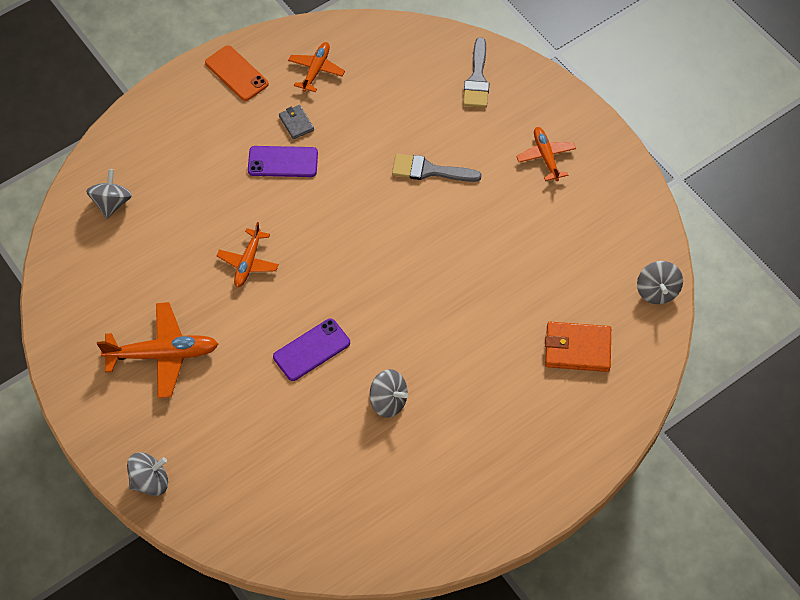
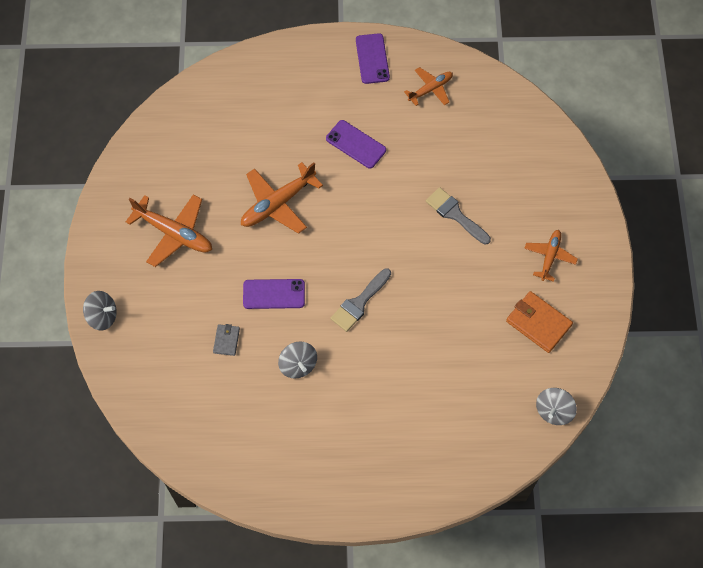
camera: 35 degrees right, 5 degrees up
grey spinning top [86,169,132,219] -> none
orange phone [205,45,269,101] -> purple phone [356,33,390,84]
orange plane [217,222,279,287] -> orange plane [241,162,323,234], size x1.62
grey wallet [279,105,314,139] -> grey wallet moved to [213,324,240,356]
grey brush [463,37,490,108] -> grey brush moved to [330,268,391,332]
orange wallet [545,322,611,372] -> orange wallet moved to [506,291,573,353]

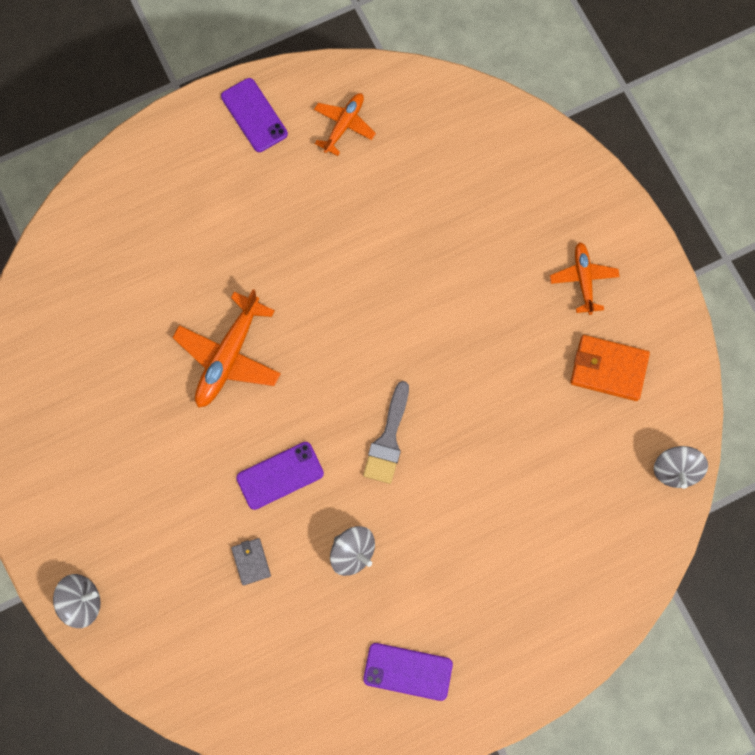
camera: 25 degrees left, 10 degrees up
orange plane [126,195,212,267] -> none
purple phone [326,120,386,169] -> purple phone moved to [363,643,453,701]
grey brush [426,187,491,244] -> none

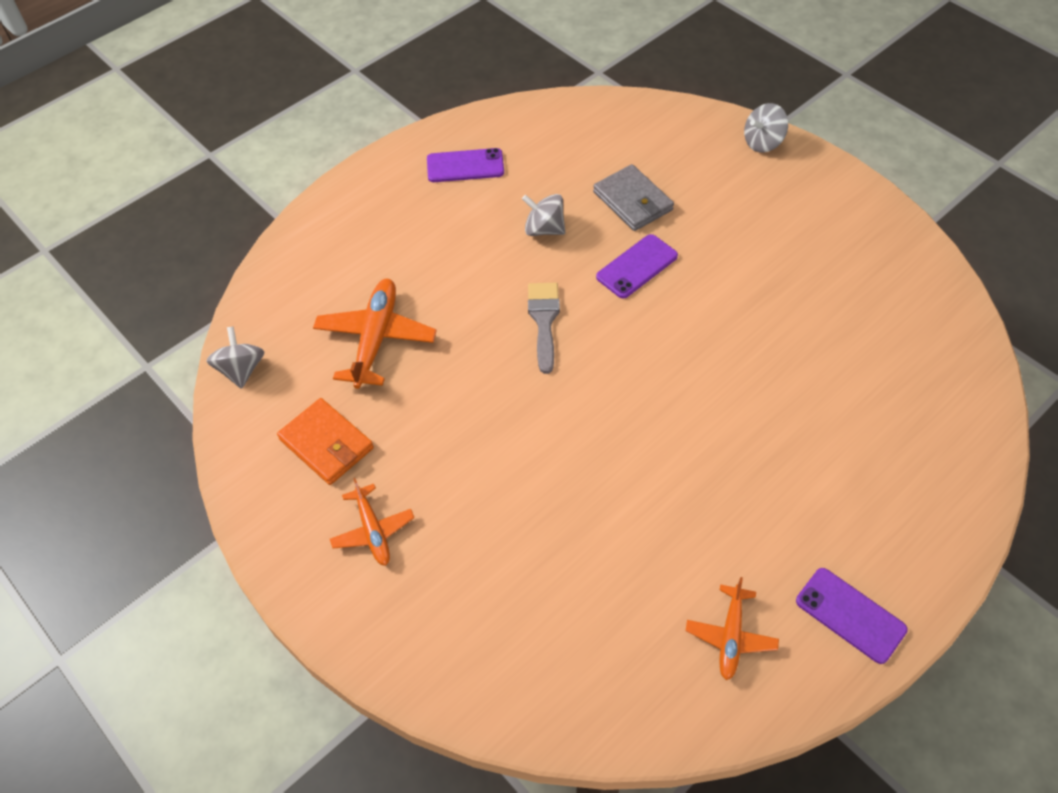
camera: 165 degrees right, 20 degrees down
orange plane [172,289,281,408] -> orange plane moved to [313,279,437,389]
grey wallet [231,538,271,586] -> grey wallet [593,164,674,231], size x1.80
orange wallet [570,335,650,401] -> orange wallet turned 45 degrees clockwise [277,398,374,485]

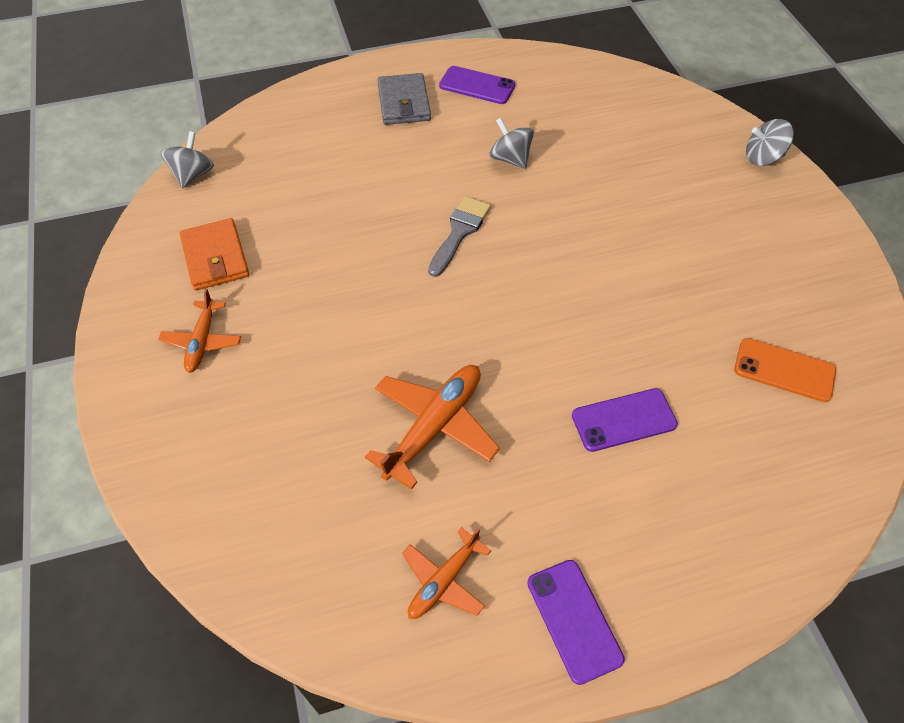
camera: 25 degrees right, 0 degrees up
orange plane [313,279,437,389] -> orange plane moved to [365,365,500,490]
grey wallet [593,164,674,231] -> grey wallet moved to [377,73,431,125]
purple phone [596,234,678,299] -> purple phone moved to [572,388,678,452]
none -> orange phone [734,338,836,402]

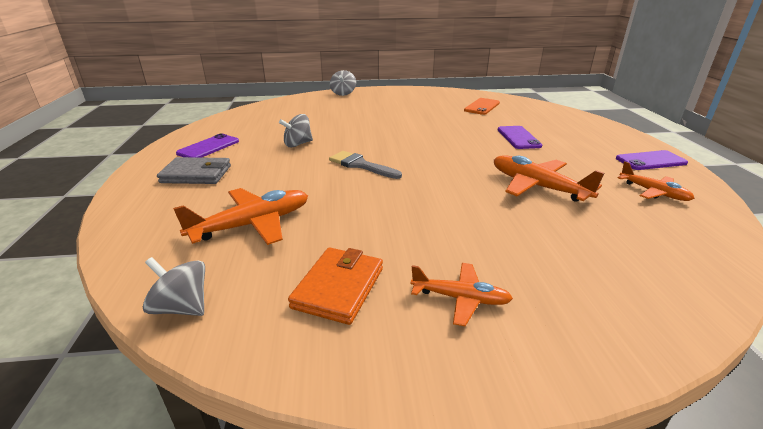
camera: 80 degrees left, 25 degrees down
orange wallet [180,218,249,290] -> orange wallet turned 60 degrees counterclockwise [288,247,383,325]
none -> orange plane [173,188,308,245]

